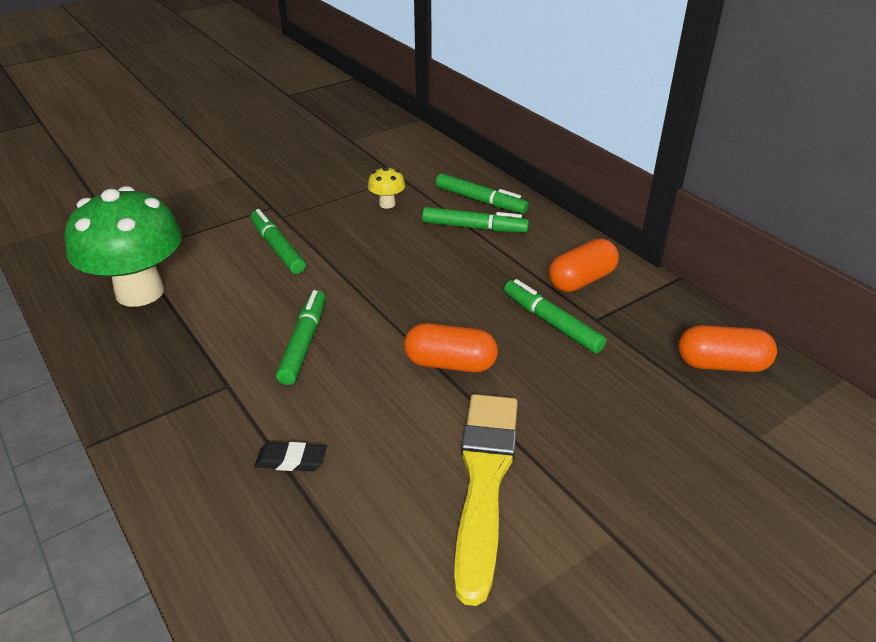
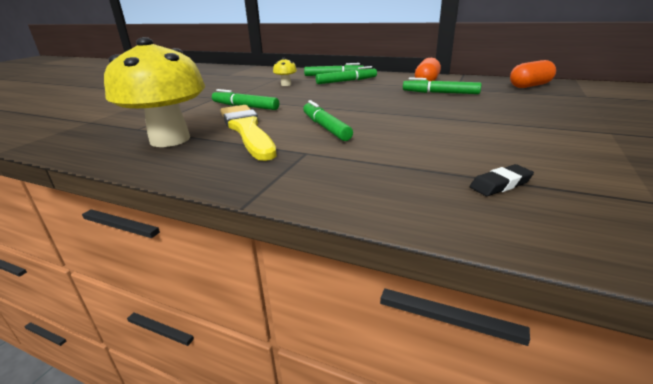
camera: 30 degrees left, 10 degrees down
green mushroom [65,186,182,307] -> yellow mushroom [104,37,205,147]
black eraser [254,442,327,471] -> black eraser moved to [470,164,534,196]
orange capsule [404,323,498,372] -> none
yellow brush [454,394,518,606] -> yellow brush moved to [220,105,277,161]

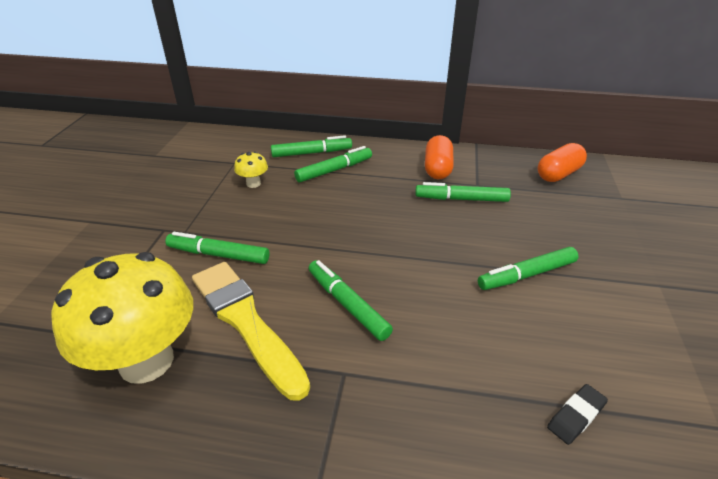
camera: 15 degrees left, 10 degrees up
none -> green marker [478,247,578,290]

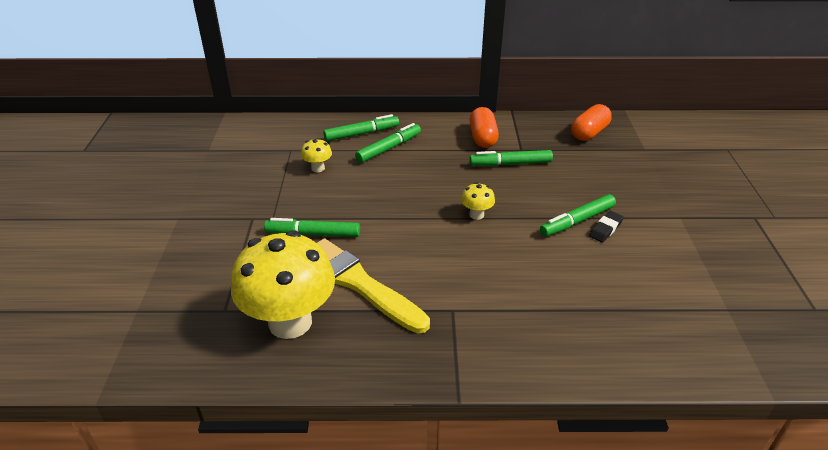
camera: 10 degrees left, 0 degrees up
green marker [309,260,393,341] -> none
black eraser [547,384,608,445] -> black eraser moved to [589,211,624,243]
none -> yellow mushroom [461,182,495,220]

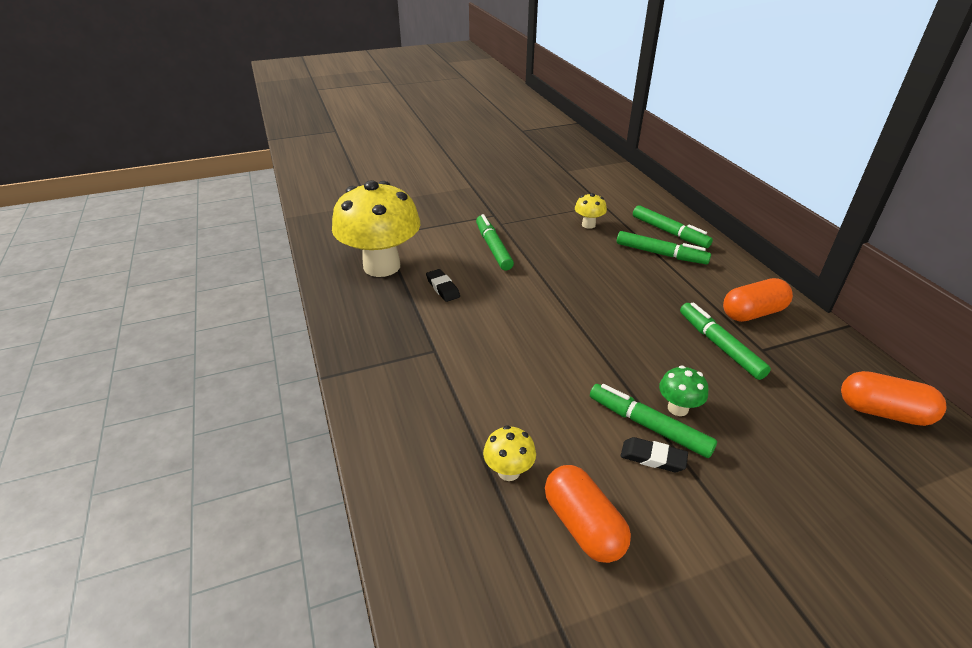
camera: 70 degrees right, 0 degrees up
yellow brush [317,238,430,334] -> black eraser [426,269,460,302]
yellow mushroom [461,182,495,220] -> yellow mushroom moved to [483,425,536,481]
none -> orange capsule [545,465,631,563]
none -> green mushroom [659,365,708,416]

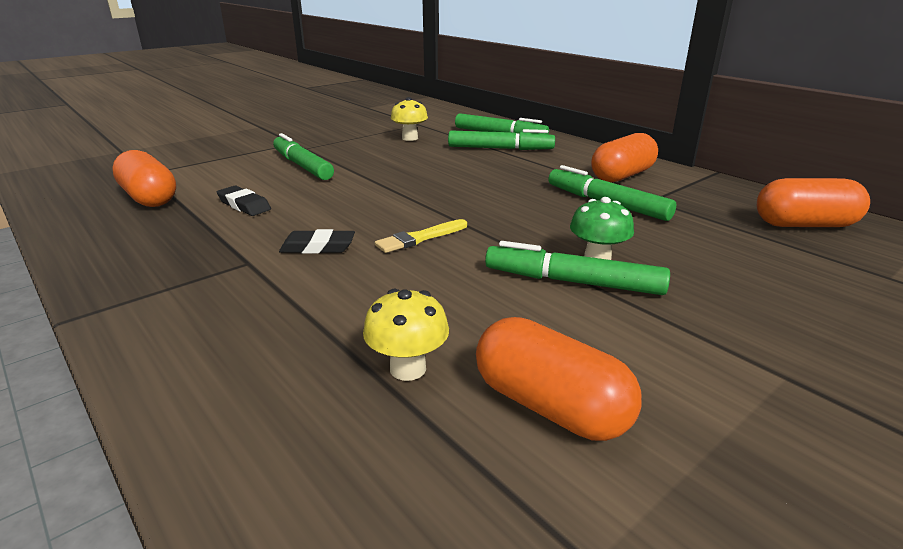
camera: 20 degrees left, 10 degrees down
yellow mushroom [332,180,420,277] -> orange capsule [112,150,176,207]
black eraser [621,437,688,472] -> black eraser moved to [279,229,355,254]
none -> yellow brush [375,219,467,253]

